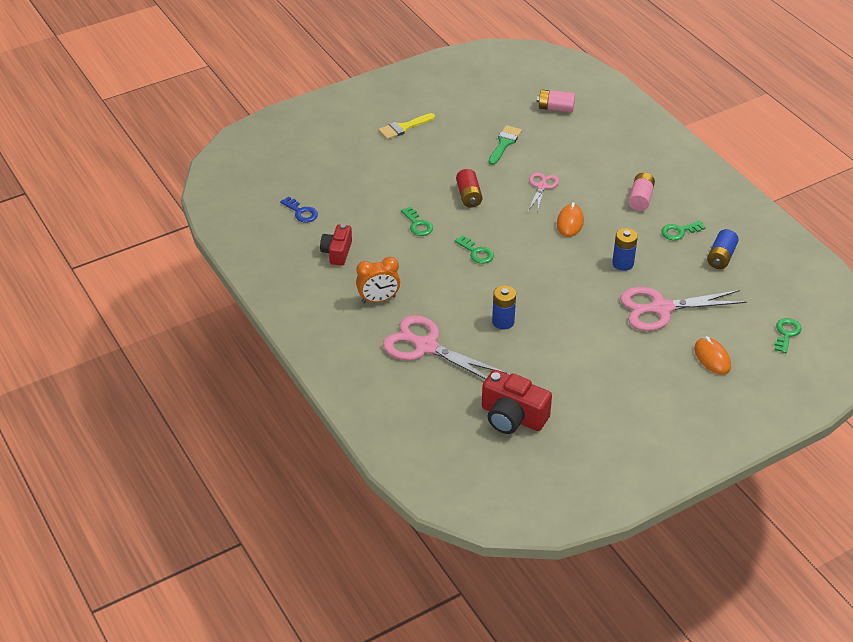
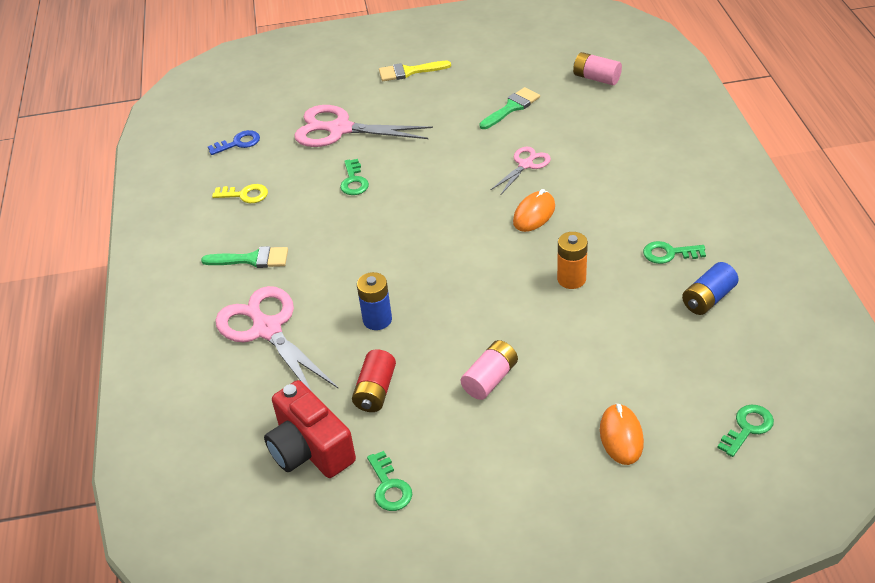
camera: 25 degrees right, 0 degrees up
blue key [280,196,318,223] -> blue key turned 90 degrees counterclockwise [208,130,260,155]
red camera [320,224,352,266] -> yellow key [212,184,268,203]
orange clock [356,257,400,303] -> green brush [201,246,288,268]
green key [455,236,494,264] -> green key moved to [367,451,412,511]
red battery [456,169,483,208] -> red battery moved to [352,349,396,412]
blue battery [612,228,638,271] -> orange battery [557,232,588,289]
pink scissors [620,287,747,331] -> pink scissors moved to [294,105,433,147]
pink battery [628,173,655,211] -> pink battery moved to [461,340,518,400]

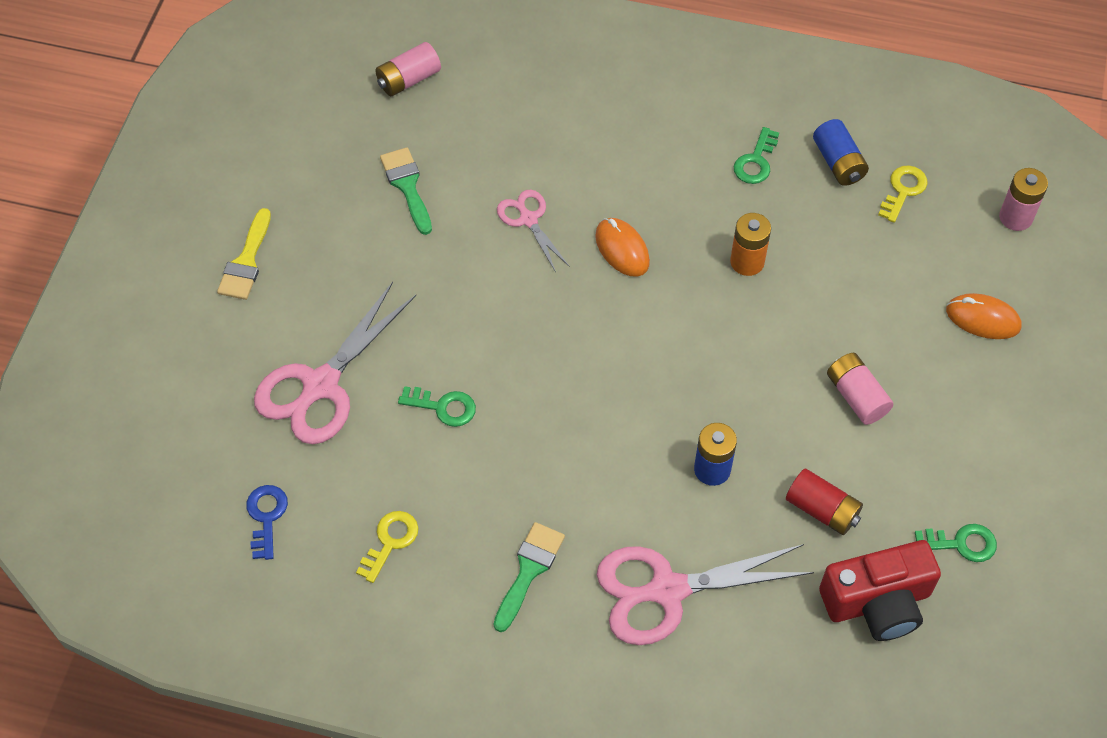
camera: 70 degrees left, 15 degrees up
green key [717,405,774,457] -> pink battery [999,168,1048,231]
none -> yellow key [878,165,927,223]

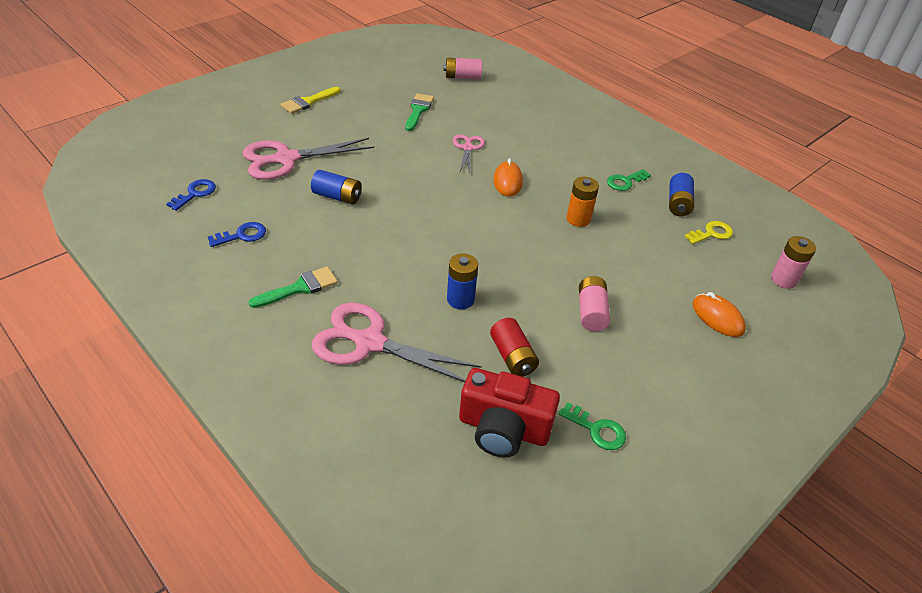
camera: 30 degrees right, 15 degrees down
yellow key [356,511,418,583] -> blue key [208,222,266,247]
green key [398,386,476,427] -> blue battery [311,170,361,205]

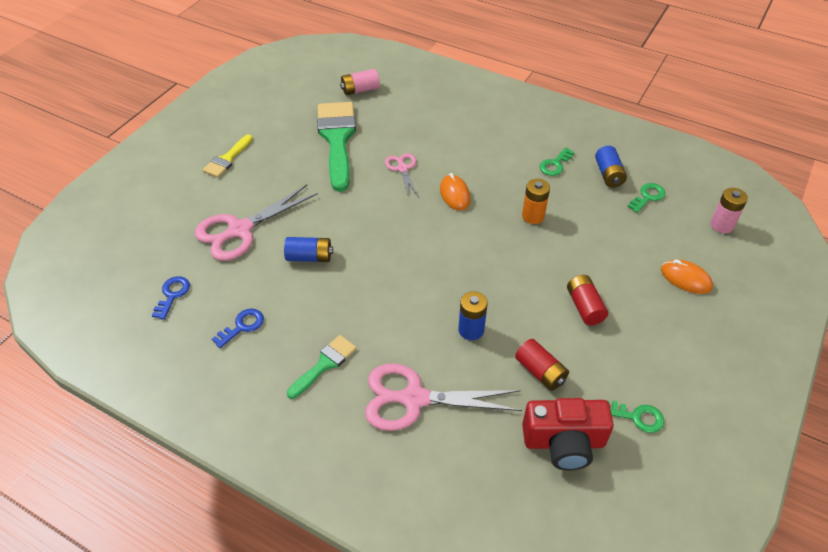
camera: 15 degrees left, 5 degrees up
green brush [405,93,434,131] -> green brush [317,102,356,192], size x1.97
pink battery [579,276,610,331] -> red battery [567,275,608,325]
yellow key [684,221,733,244] -> green key [628,183,666,213]

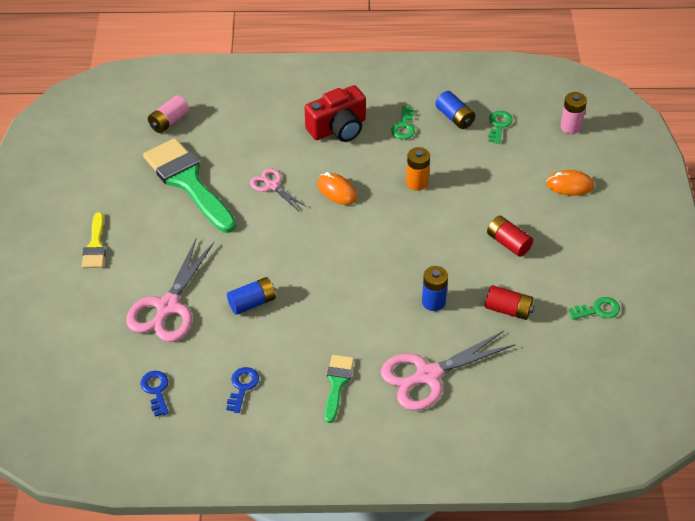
camera: 30 degrees left, 0 degrees up
red camera [522,398,614,471] -> red camera moved to [305,85,366,142]

